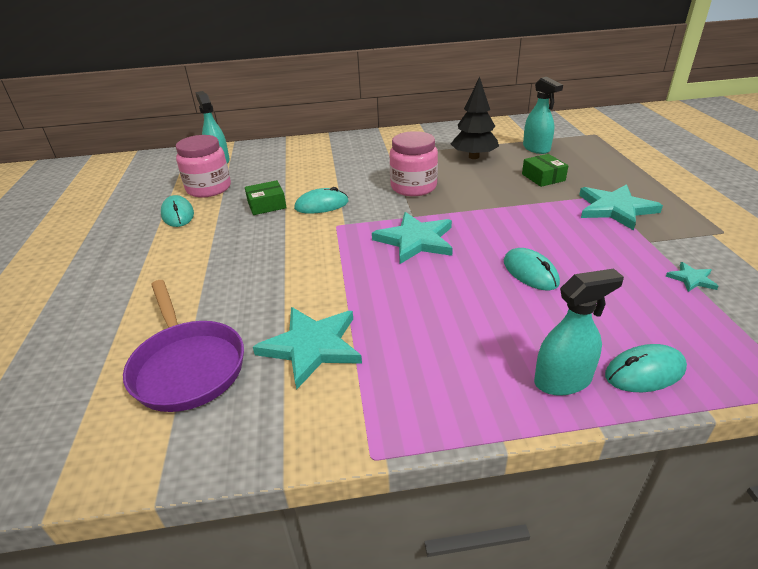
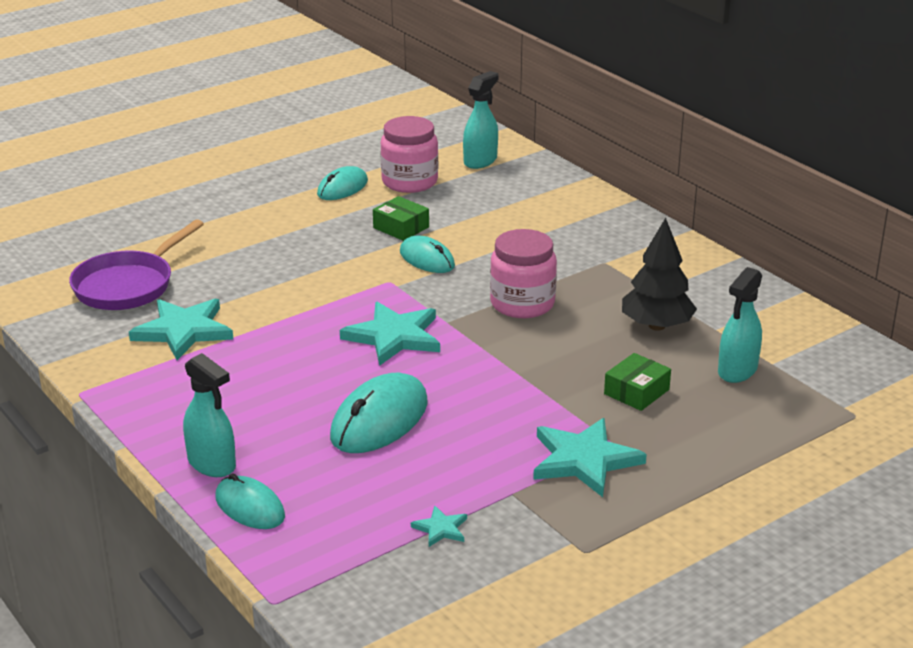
camera: 60 degrees right, 5 degrees down
turquoise mouse [504,248,560,291] -> turquoise mouse [330,373,428,453], size x1.59

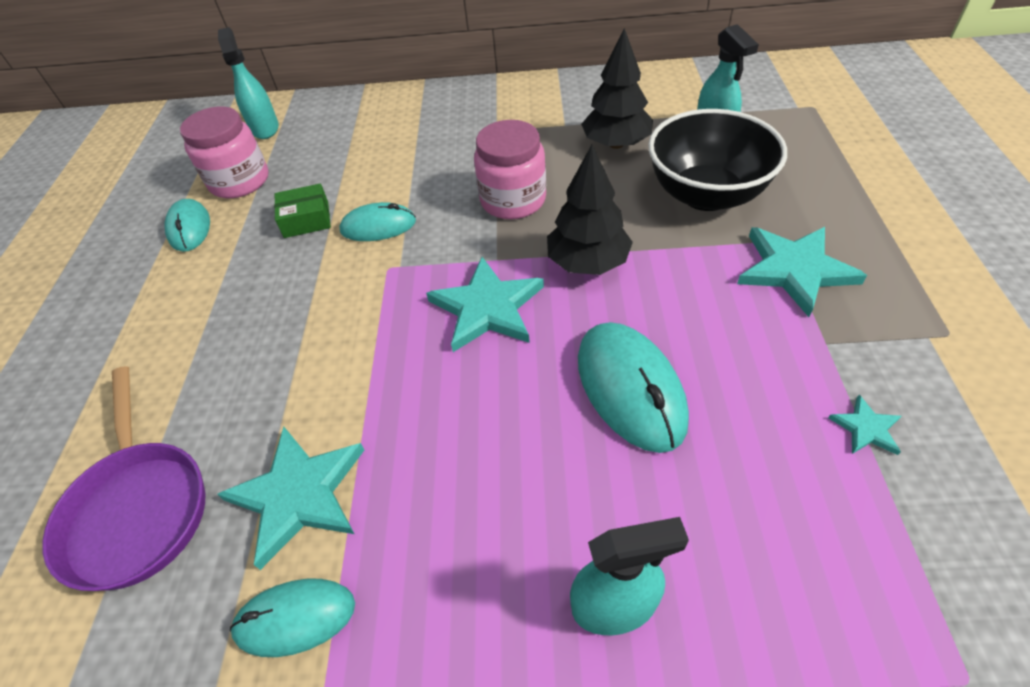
camera: 50 degrees left, 20 degrees up
turquoise mouse [215,473,285,529] -> turquoise mouse moved to [230,579,355,657]
green box [604,353,671,411] -> black bowl [648,109,787,211]
none -> black tree [547,145,633,275]

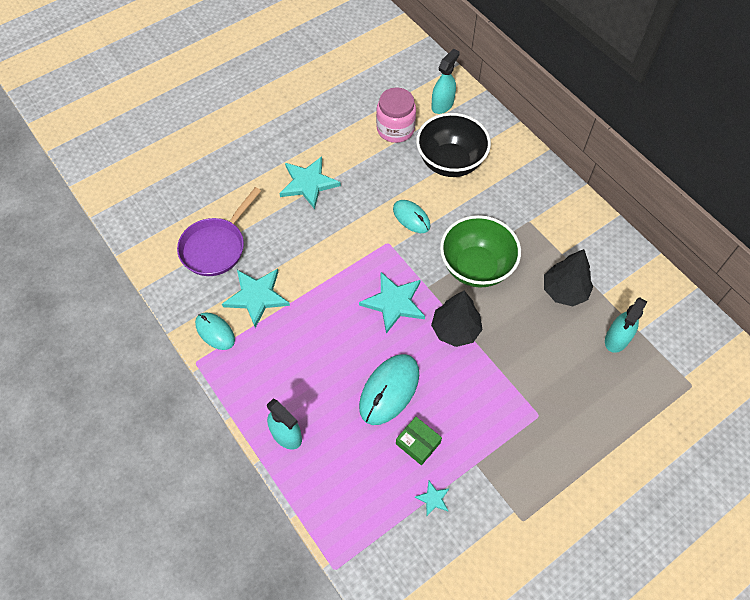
camera: 50 degrees right, 10 degrees up
turquoise mouse [164,199,210,252] -> none
green box [274,183,331,238] -> green box moved to [396,417,442,465]
pink jar [474,120,546,219] -> green bowl [440,215,521,288]
black bowl [648,109,787,211] -> black bowl moved to [416,113,491,177]
turquoise star [737,227,867,317] -> turquoise star moved to [279,157,341,209]

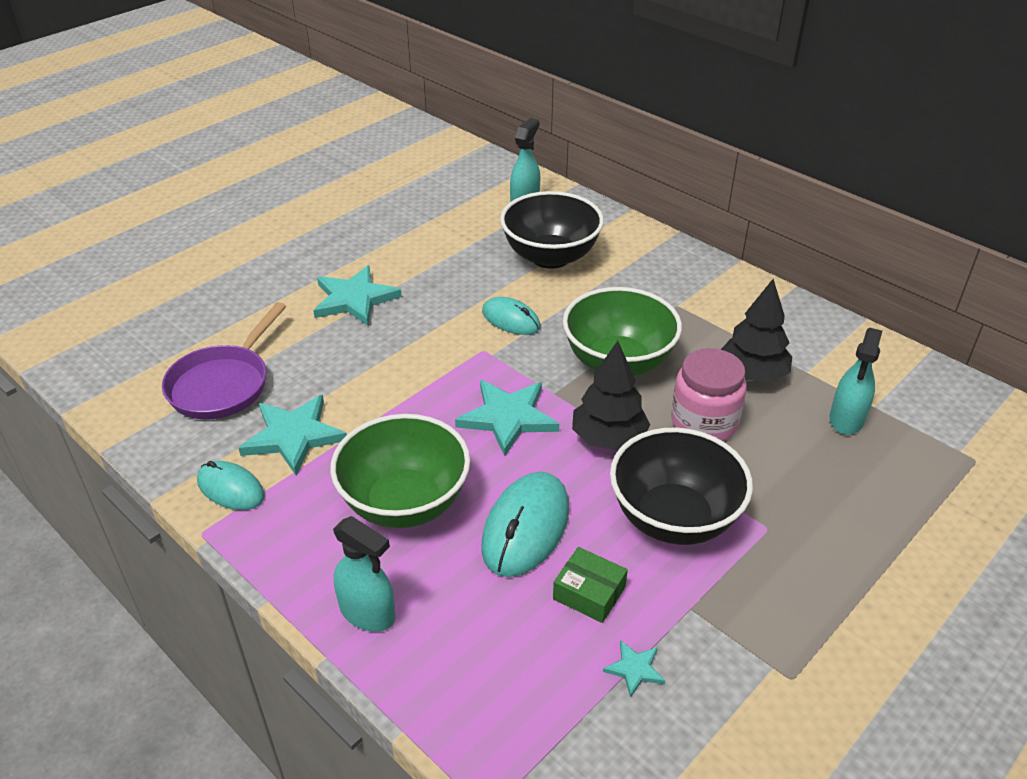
camera: 10 degrees left, 20 degrees down
pink jar [376,88,416,143] -> pink jar moved to [671,348,746,441]
none -> green bowl [330,414,470,528]
none -> black bowl [610,428,753,545]

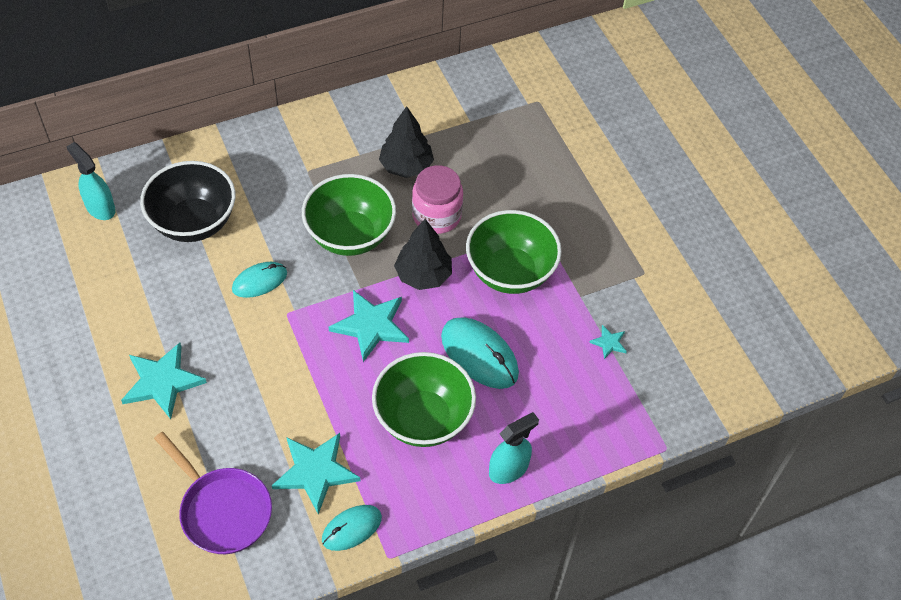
camera: 70 degrees left, 15 degrees up
green box [553,547,628,623] -> none
black bowl [610,428,753,545] -> green bowl [466,210,562,294]
turquoise spray bottle [830,328,882,435] -> none

